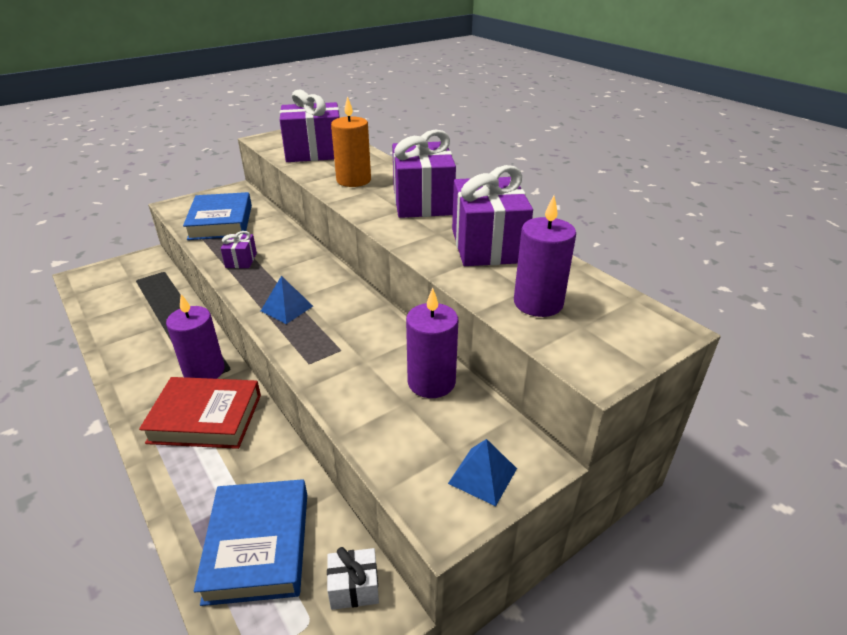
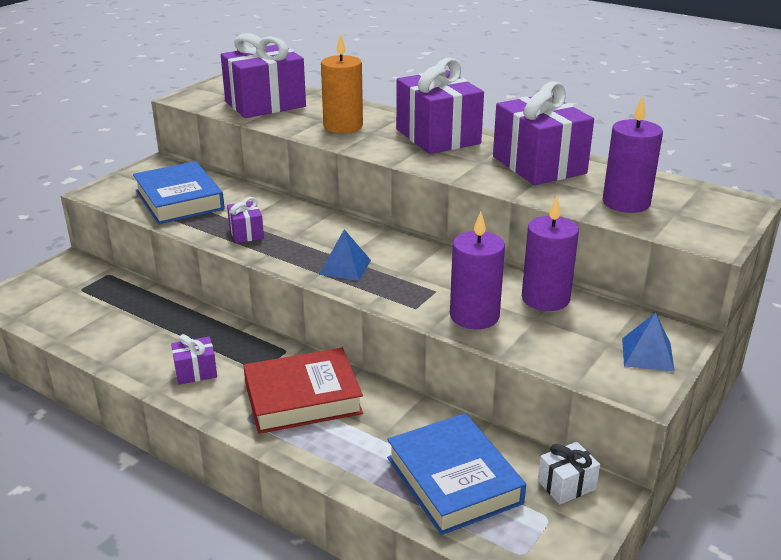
camera: 20 degrees left, 5 degrees down
purple candle [166,294,225,379] -> purple candle moved to [450,212,505,329]
none -> purple gift [171,334,217,385]

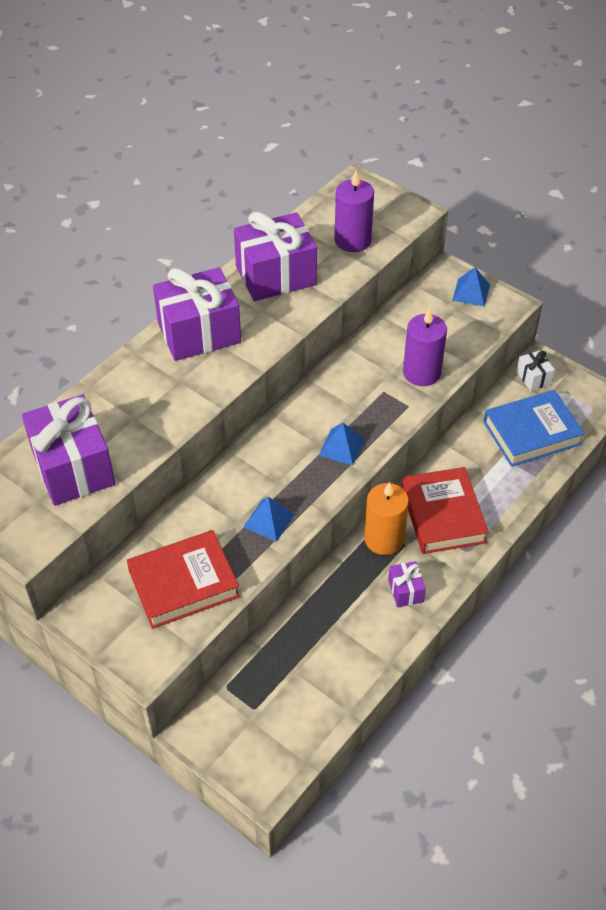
camera: 85 degrees left, 20 degrees up
blue book [133,161,225,224] -> red book [127,530,240,629]
purple gift [227,197,264,243] -> blue pyramid [243,497,295,542]
orange candle [321,33,363,133] -> orange candle moved to [364,482,409,555]
purple candle [522,196,579,311] -> none

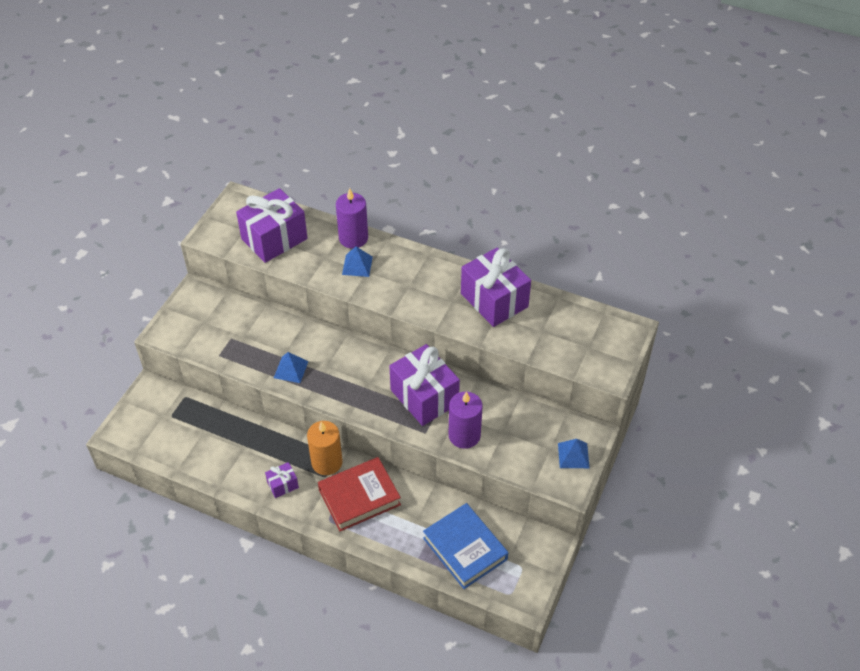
camera: 75 degrees right, 0 degrees up
red book [127,530,240,629] -> none
purple gift [153,267,241,361] -> purple gift moved to [390,344,460,426]
blue pyramid [319,423,365,465] -> blue pyramid moved to [342,246,373,277]
purple candle [334,170,374,252] -> purple candle moved to [336,188,368,249]
white gift [516,350,555,391] -> none

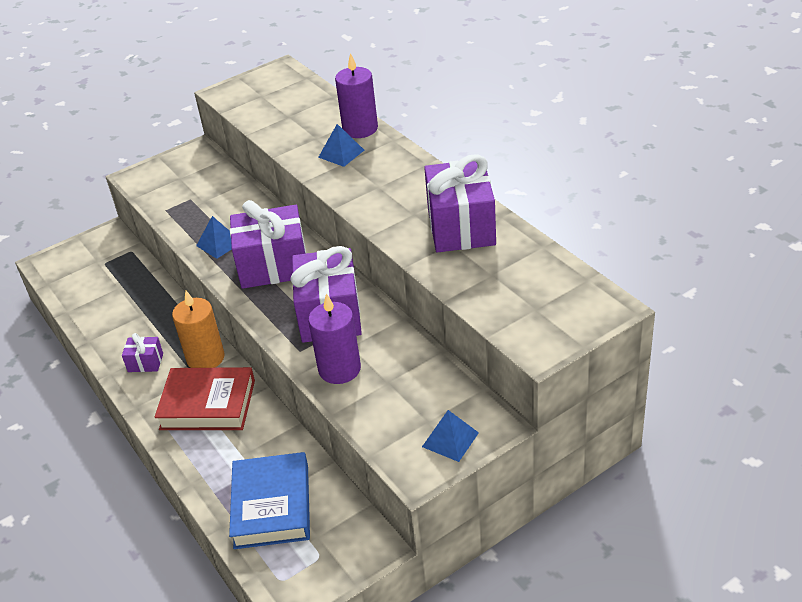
camera: 35 degrees right, 10 degrees down
purple gift [236,188,308,263] -> purple gift moved to [230,200,306,289]

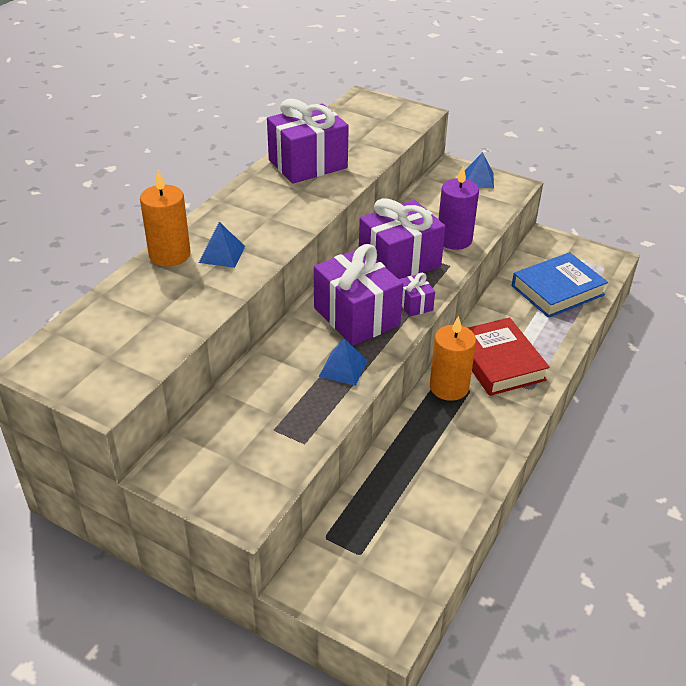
camera: 120 degrees left, 0 degrees up
purple gift [122,333,163,372] -> purple gift moved to [399,273,435,316]
purple candle [335,53,378,138] -> orange candle [140,170,191,267]

